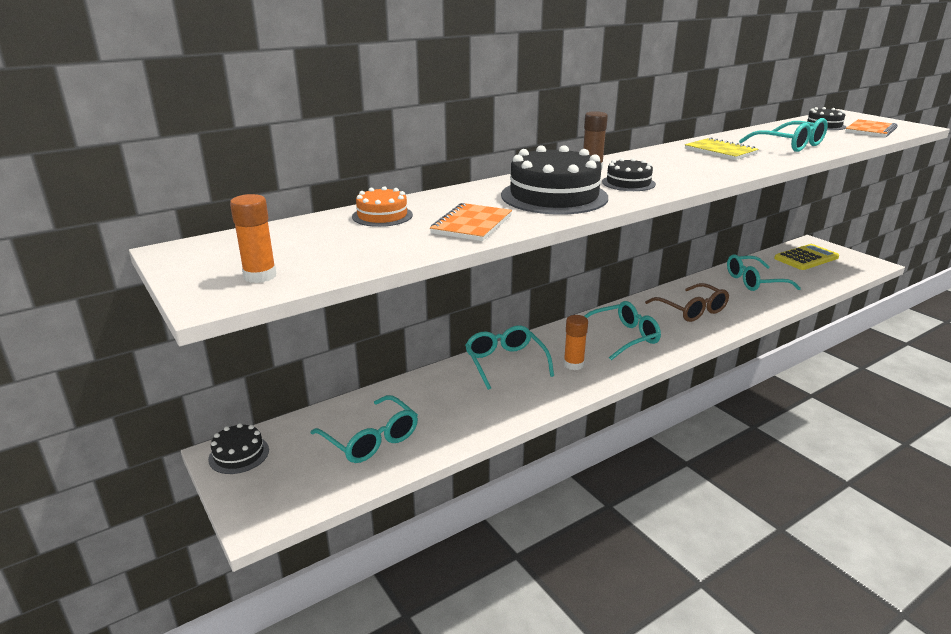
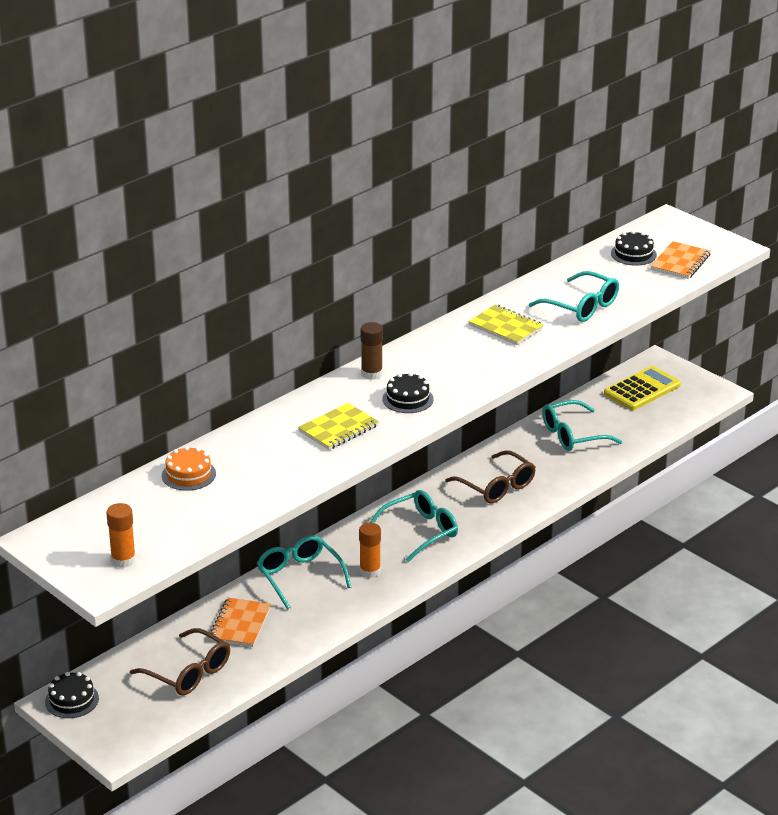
camera: 10 degrees left, 5 degrees up
turquoise glasses [311,395,418,463] -> brown glasses [130,628,230,695]
orange notebook [430,203,512,241] -> orange notebook moved to [209,597,271,647]
black cake [501,145,608,215] -> yellow notebook [298,403,379,450]

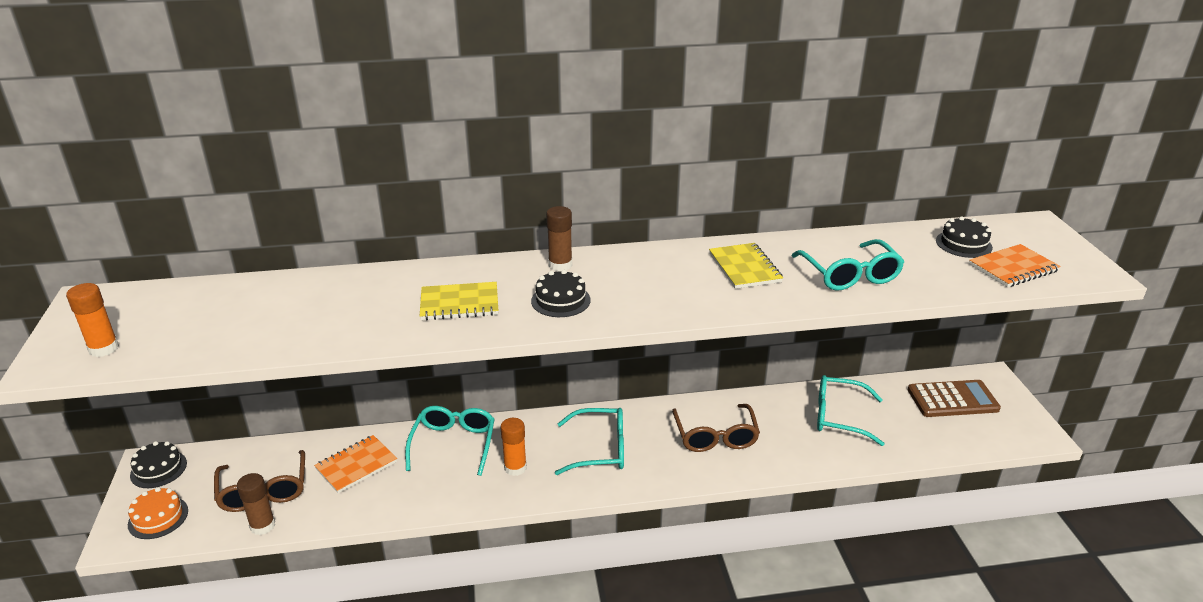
camera: 35 degrees right, 0 degrees up
orange cake [162,446,216,491] -> orange cake moved to [128,487,188,539]
yellow calculator [604,366,681,410] -> brown calculator [908,380,1001,417]
none -> brown glue stick [237,473,275,535]

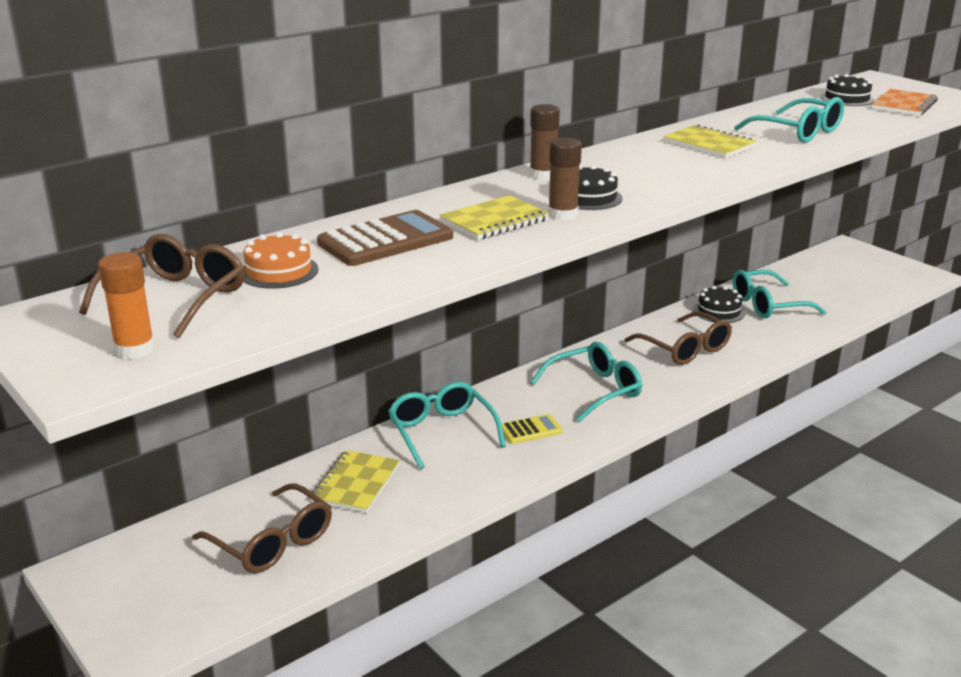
camera: 30 degrees left, 5 degrees down
orange cake [128,487,188,539] -> orange cake moved to [243,232,319,289]
black cake [130,441,187,488] -> black cake moved to [693,286,745,323]
brown glue stick [237,473,275,535] -> brown glue stick moved to [548,137,582,221]
orange notebook [314,435,397,493] -> yellow notebook [311,450,400,513]
orange glue stick [501,418,527,476] -> yellow calculator [502,414,562,444]
brown calculator [908,380,1001,417] -> brown calculator moved to [317,210,453,266]
none -> brown glasses [79,234,245,338]

